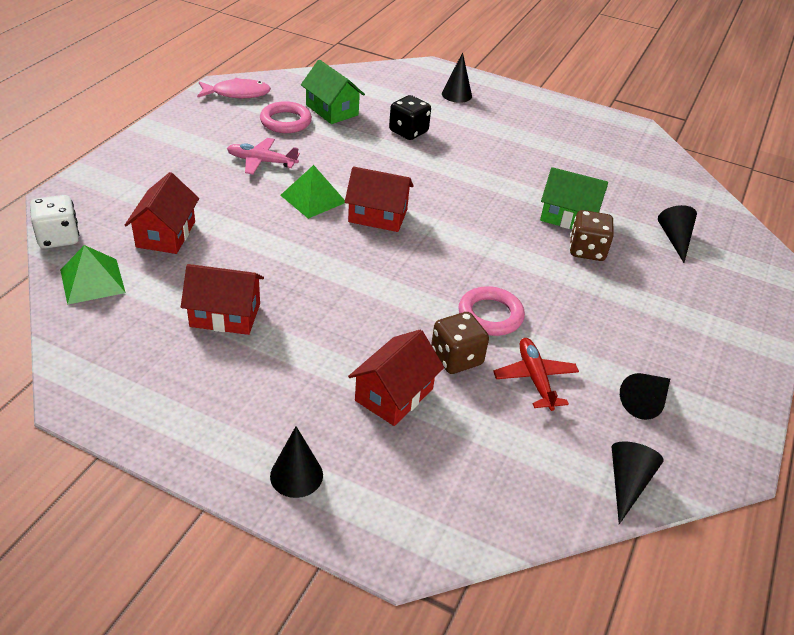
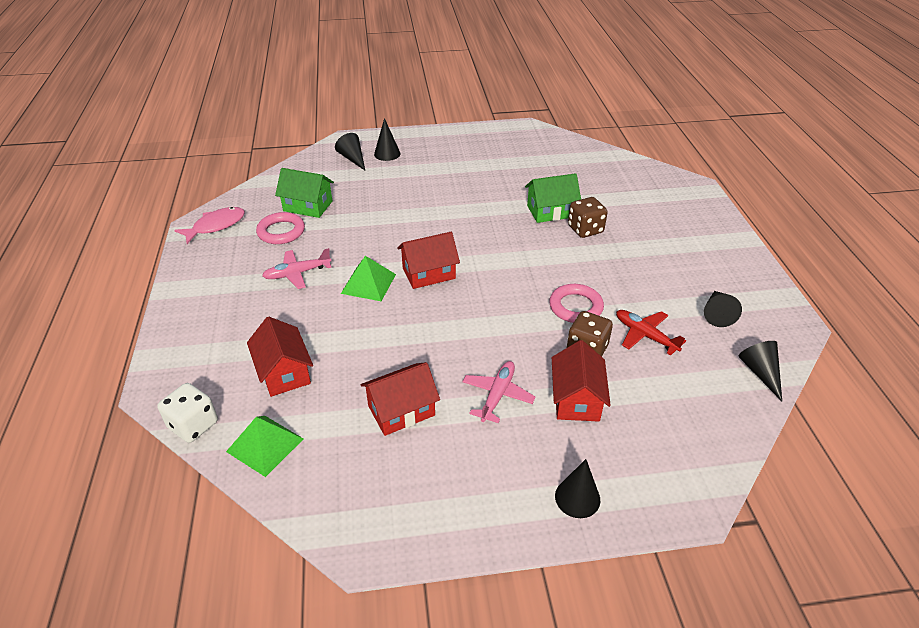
camera: 30 degrees left, 0 degrees up
black dice [389,95,431,140] -> none
black cone [658,205,697,263] -> black cone moved to [335,133,365,170]
none -> pink plane [462,361,535,423]

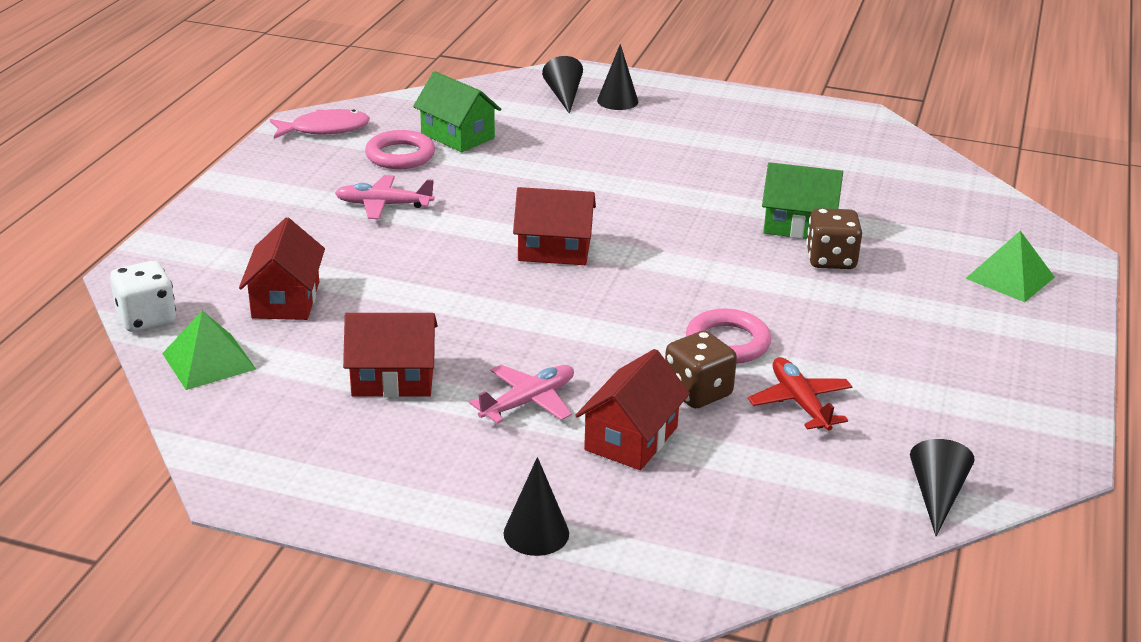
camera: 25 degrees right, 10 degrees down
green pyramid [341,256,396,301] -> green pyramid moved to [965,231,1055,302]
black cone [704,291,742,327] -> none

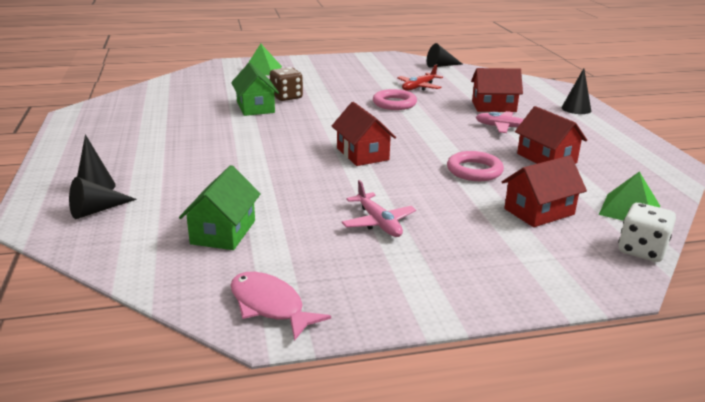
camera: 120 degrees left, 5 degrees down
pink ring [365,130,435,169] -> pink ring moved to [447,151,504,181]
brown dice [665,331,737,408] -> none

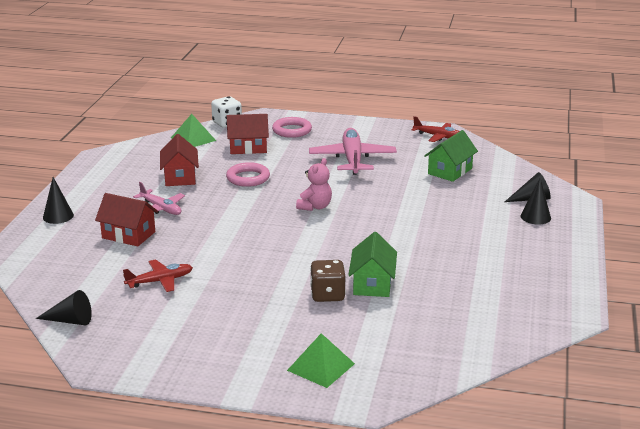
camera: 155 degrees left, 0 degrees up
pink fish [231,272,331,341] -> red plane [412,116,460,142]
red house [332,102,396,166] -> pink teddy bear [296,158,332,211]
pink plane [342,180,416,237] -> pink plane [309,128,397,175], size x1.71
pink ring [373,89,417,110] -> pink ring moved to [272,117,312,138]

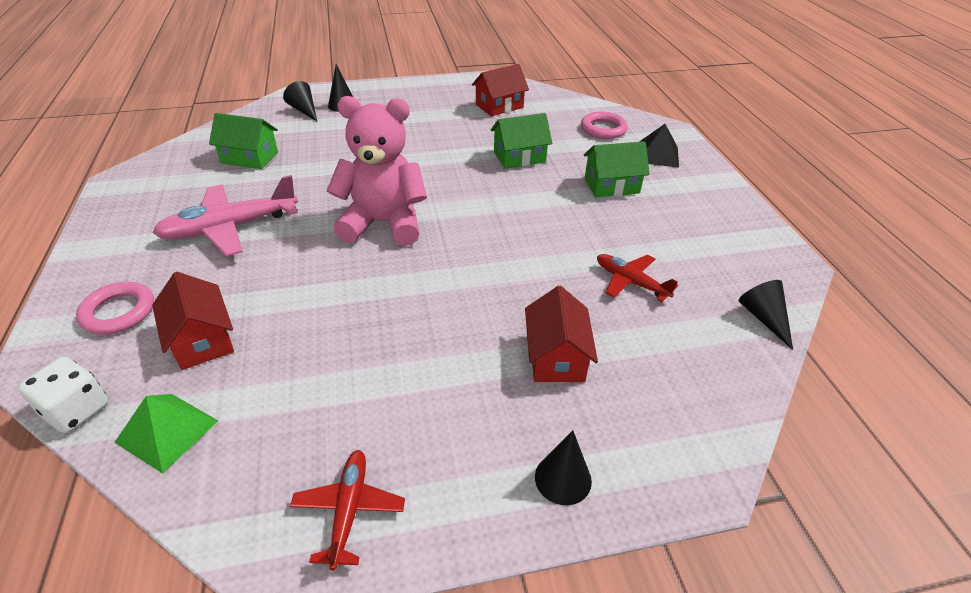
camera: 115 degrees left, 15 degrees up
pink plane [133,182,185,215] -> none
red house [160,134,199,186] -> red house moved to [472,64,529,116]
pink ring [226,162,270,187] -> pink ring moved to [581,112,628,139]
green pyramid [287,333,355,388] -> black pyramid [639,124,679,168]
pink teddy bear [296,158,332,211] -> pink teddy bear [327,96,427,246], size x1.97
brown dice [310,260,346,302] -> none
red plane [412,116,460,142] -> red plane moved to [290,450,405,570]
none -> green house [584,141,650,197]

